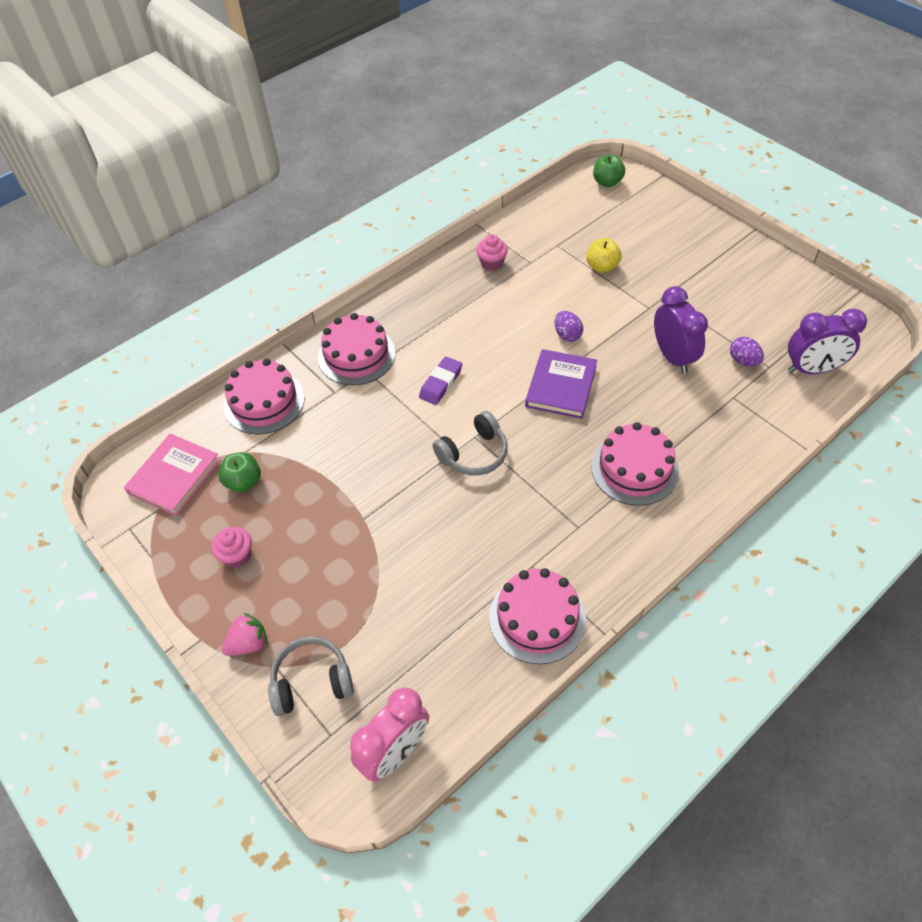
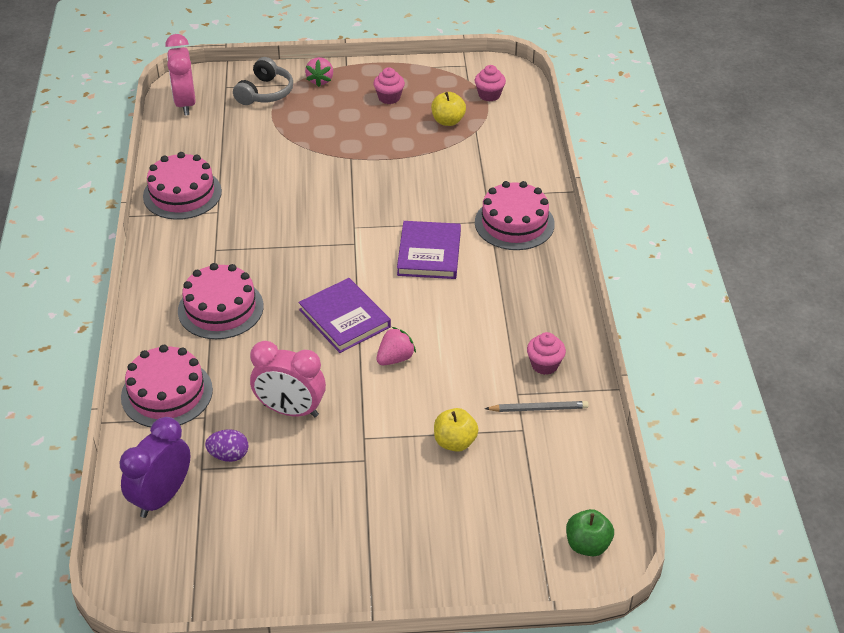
camera: 125 degrees right, 10 degrees down
pink book [124,433,221,516] -> pink cupcake [475,65,506,102]
green apple [218,452,261,492] -> yellow apple [431,92,466,126]
pink cake [224,359,304,435] -> pink cake moved to [121,345,213,427]
purple eraser [419,356,462,405] -> purple book [397,221,461,279]
grey headphones [433,411,508,476] -> none
purple egg [555,311,583,342] -> pink strawberry [376,327,416,365]
purple clock [654,286,708,373] -> pink clock [250,341,326,417]
none -> grey pencil [485,401,589,412]

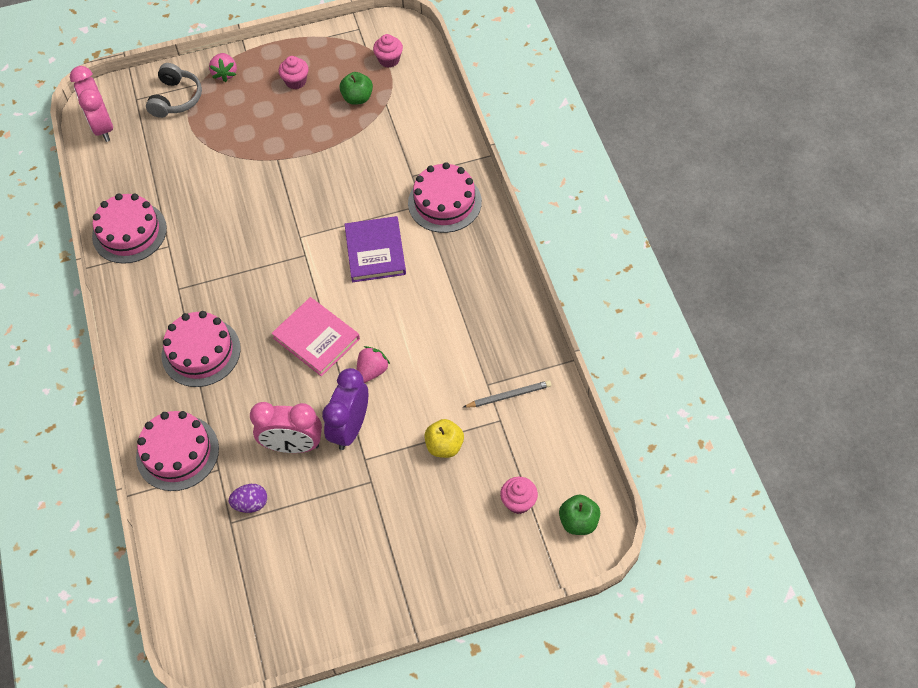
camera: 10 degrees left, 15 degrees up
purple clock [120,417,190,518] -> purple clock moved to [322,368,368,450]
purple book [299,278,391,353] -> pink book [271,297,360,376]
yellow apple [431,92,466,126] -> green apple [340,72,373,105]
pink cupcake [527,332,566,375] -> pink cupcake moved to [500,477,538,514]

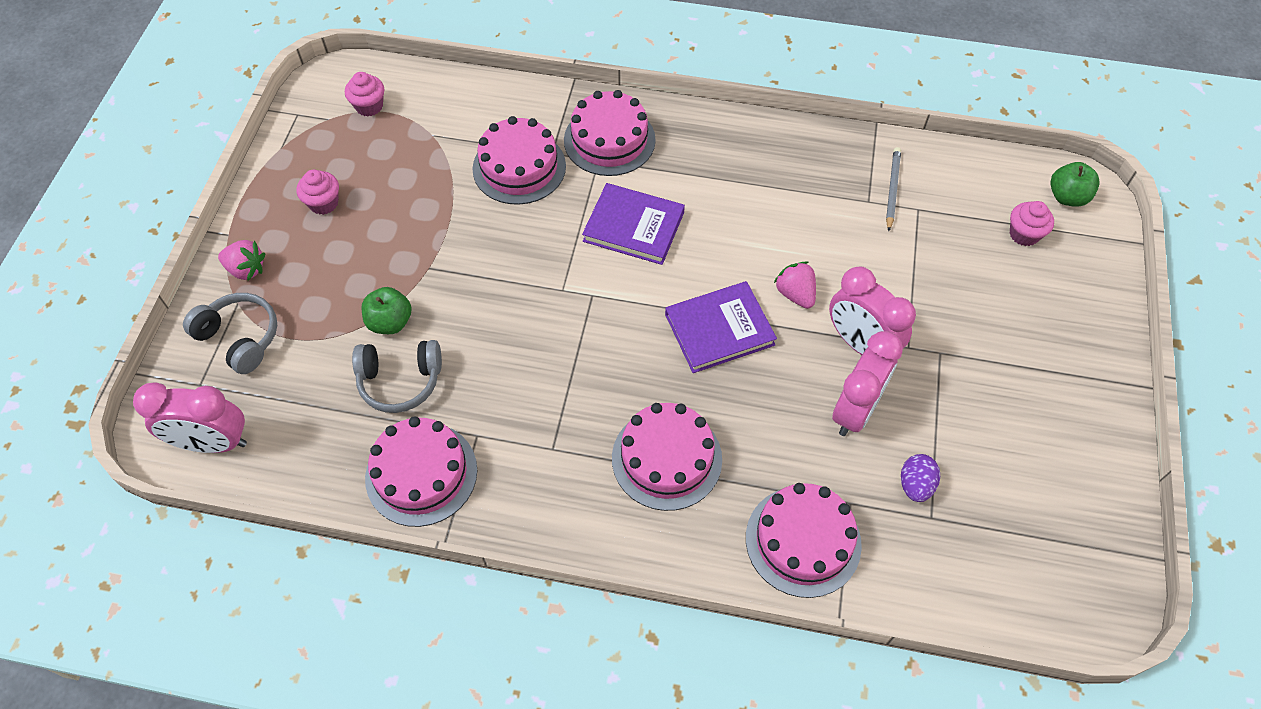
camera: 65 degrees left, 0 degrees up
pink book [271,297,360,376] -> purple book [665,281,777,373]
purple clock [322,368,368,450] -> pink clock [829,266,916,355]
green apple [340,72,373,105] -> green apple moved to [361,287,412,334]
yellow apple [424,419,464,458] -> none
none -> grey headphones [352,340,442,413]
none -> pink cake [472,116,566,205]

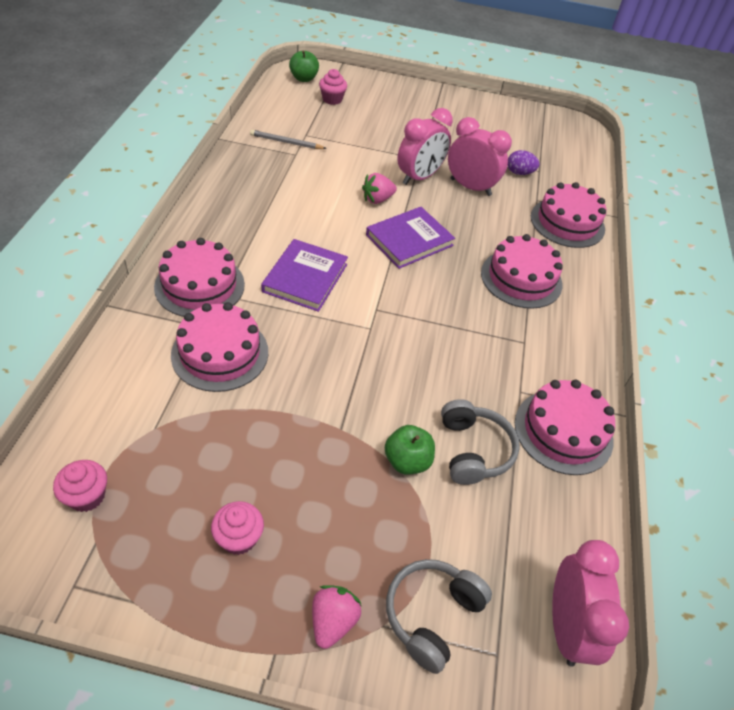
camera: 95 degrees left, 10 degrees down
purple book [665,281,777,373] -> purple book turned 75 degrees clockwise [366,207,455,269]

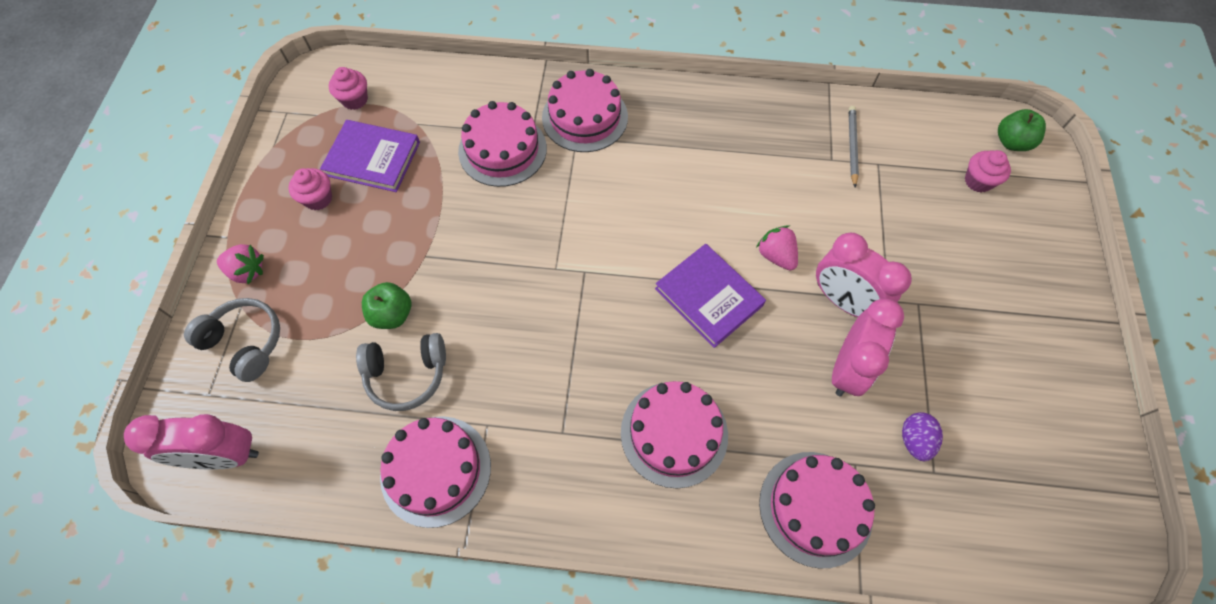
camera: 90 degrees right, 15 degrees up
purple book [261,239,348,312] -> purple book moved to [320,120,420,192]

